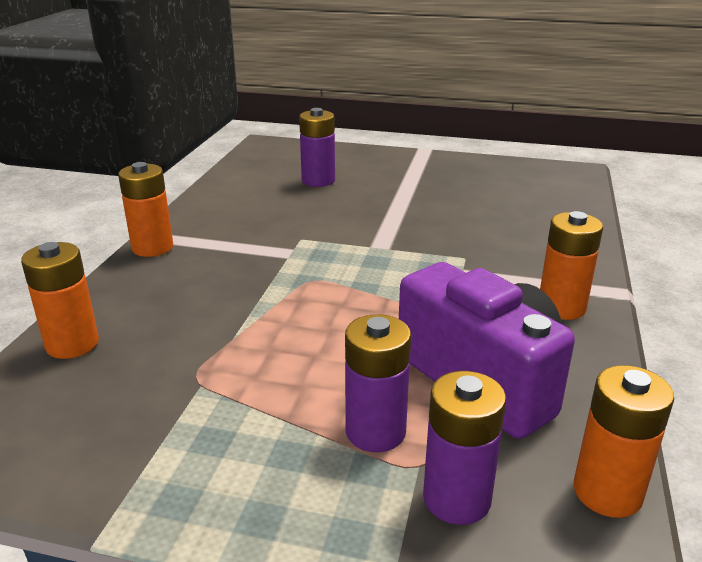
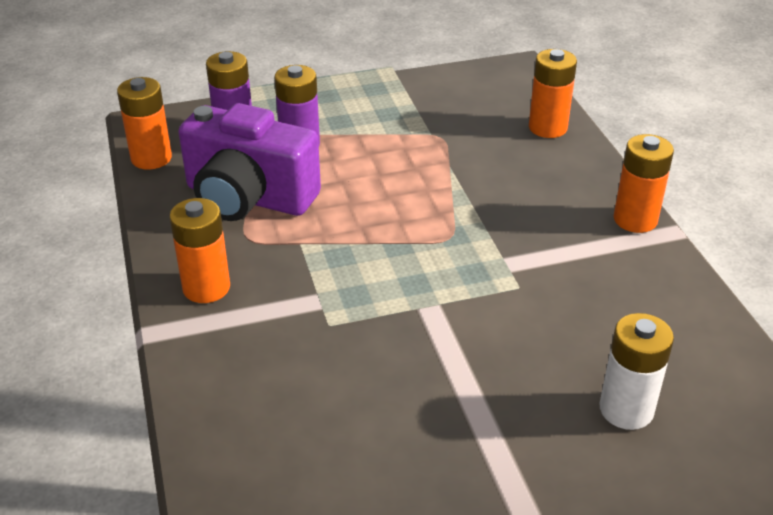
camera: 150 degrees right, 10 degrees up
purple battery [299,108,335,187] -> white battery [599,313,674,430]

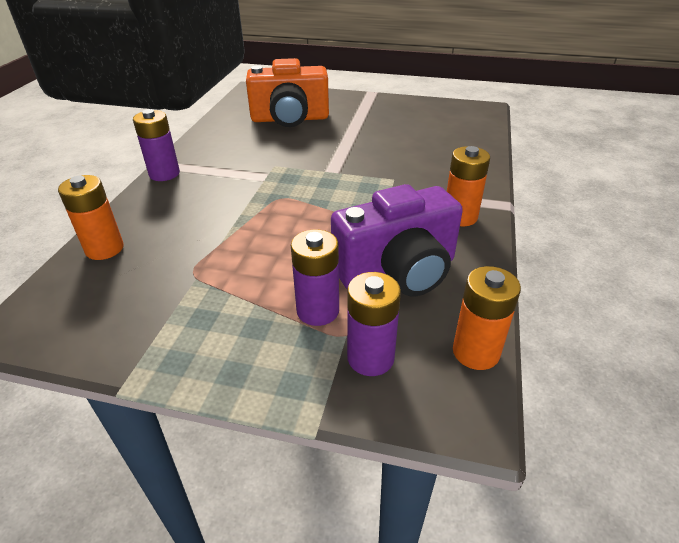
camera: 150 degrees left, 0 degrees up
purple camera [179,103,321,221] -> purple camera turned 105 degrees clockwise [331,184,463,297]
white battery [599,313,674,430] -> orange camera [246,58,329,127]
orange battery [614,134,674,233] -> purple battery [133,109,180,181]

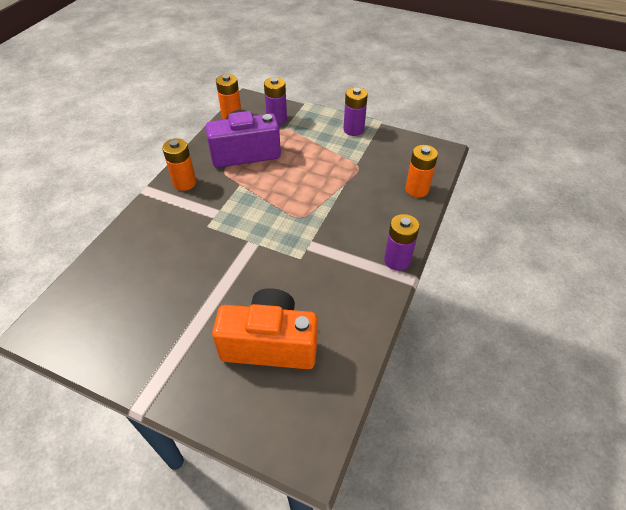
camera: 170 degrees left, 10 degrees up
purple battery [291,229,339,326] -> purple battery moved to [344,87,368,136]

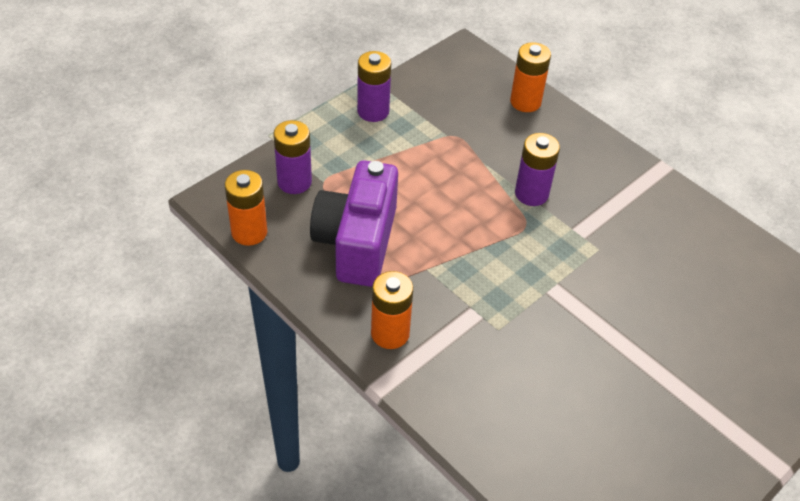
camera: 70 degrees left, 0 degrees up
orange camera [212,288,318,369] -> none
purple battery [384,214,419,271] -> purple battery moved to [515,133,560,206]

